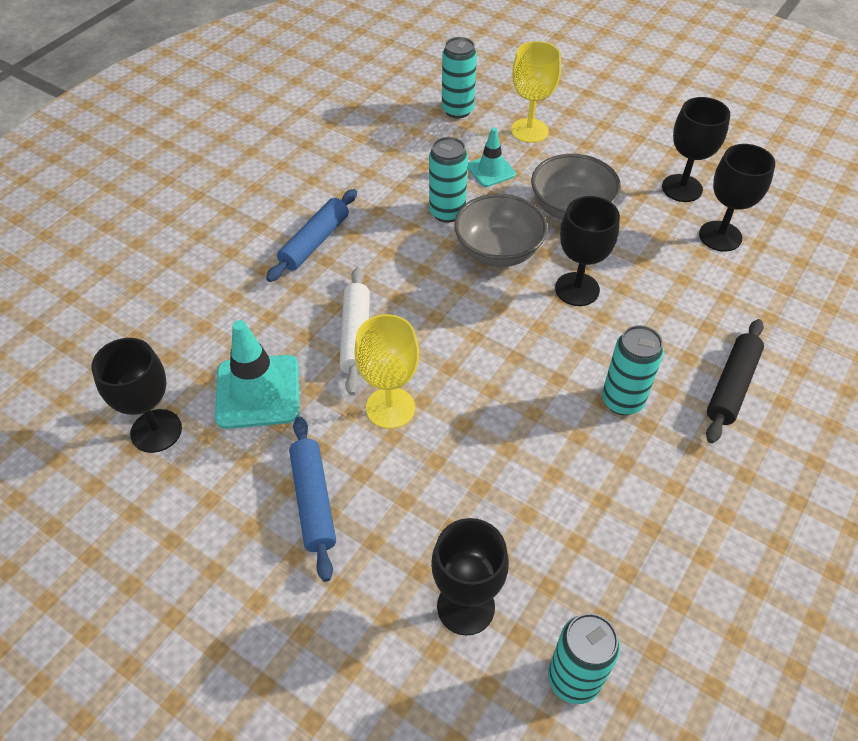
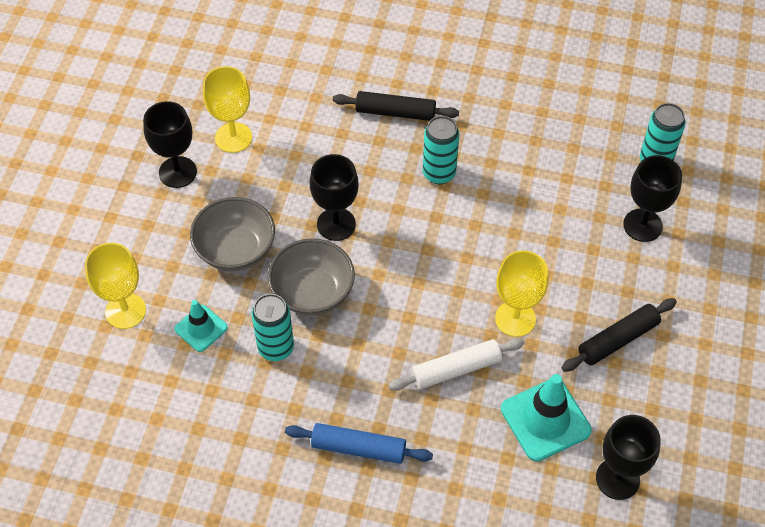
camera: 110 degrees left, 5 degrees up
blue rolling pin [289,416,336,582] -> black rolling pin [561,298,677,372]
turquoise can [442,37,477,119] -> none
black goblet [699,144,775,252] -> yellow goblet [203,66,252,153]

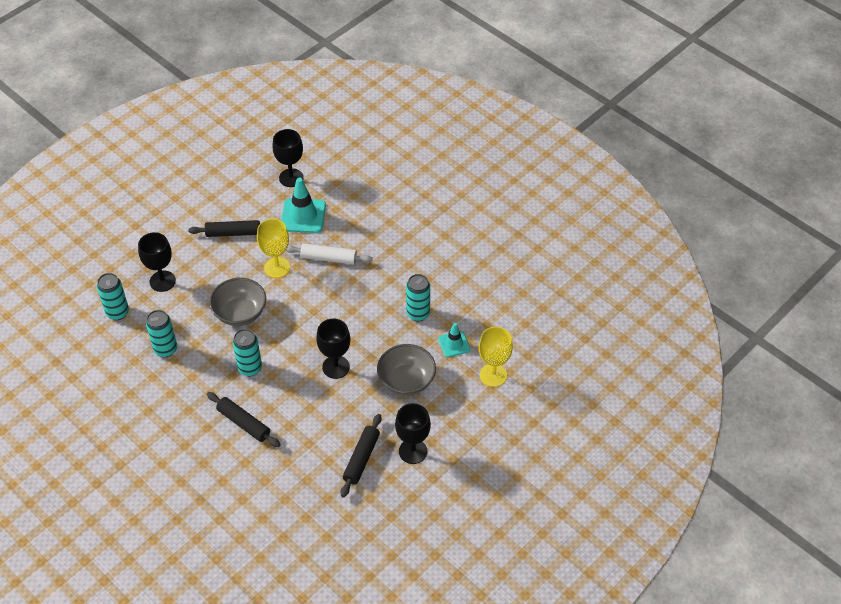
camera: 150 degrees left, 5 degrees down
yellow goblet [203,66,252,153] -> black rolling pin [341,414,382,498]
grey bowl [268,238,355,316] -> grey bowl moved to [209,278,266,326]
blue rolling pin [285,423,433,464] -> none
none -> turquoise can [146,310,177,357]

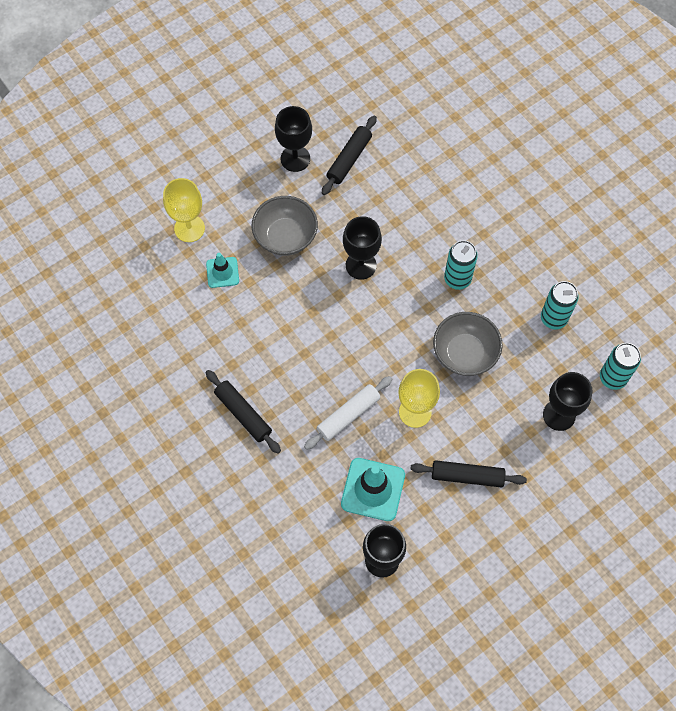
camera: 170 degrees left, 15 degrees up
black rolling pin [207,392,281,447] -> black rolling pin moved to [205,370,281,454]
white rolling pin [286,243,373,265] -> white rolling pin turned 60 degrees counterclockwise [304,376,392,450]
turquoise can [406,274,430,321] -> none

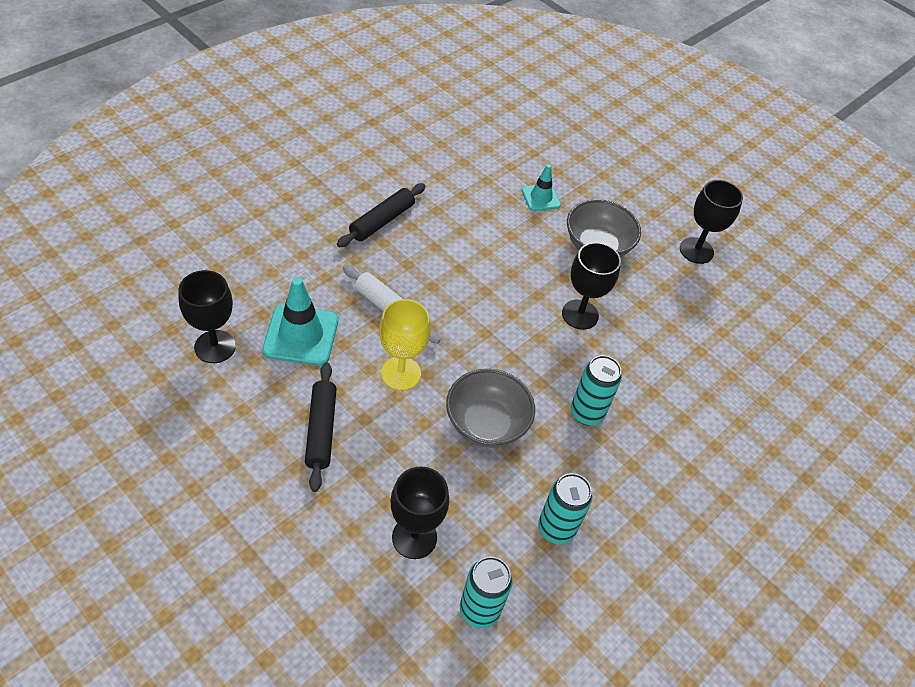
camera: 75 degrees right, 15 degrees down
yellow goblet [163,178,205,242] -> none
black rolling pin [322,116,377,195] -> none

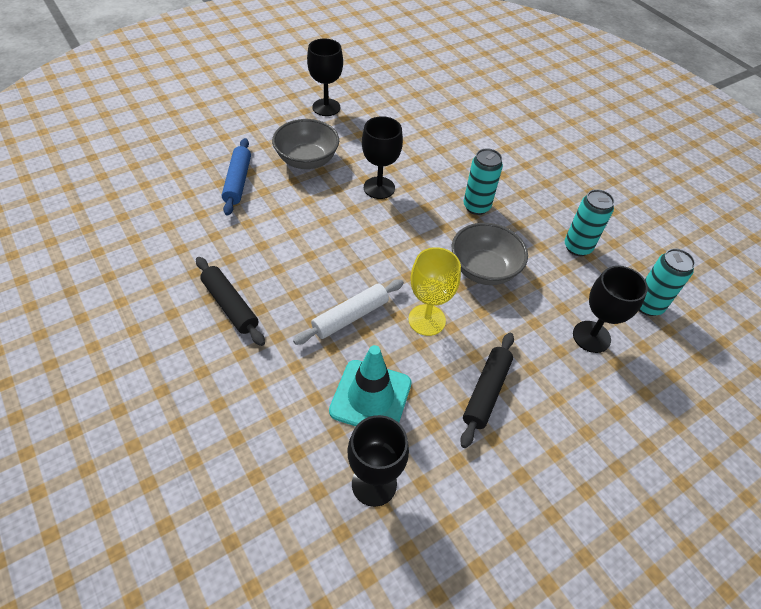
camera: 75 degrees left, 0 degrees up
black rolling pin [305,362,337,492] -> black rolling pin turned 75 degrees counterclockwise [460,333,514,448]
turquoise traffic cone [522,164,561,211] -> blue rolling pin [222,138,251,216]

